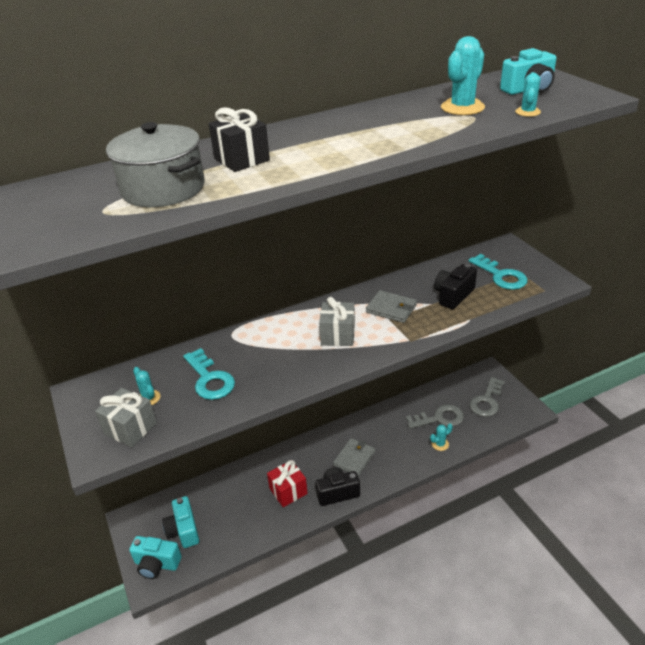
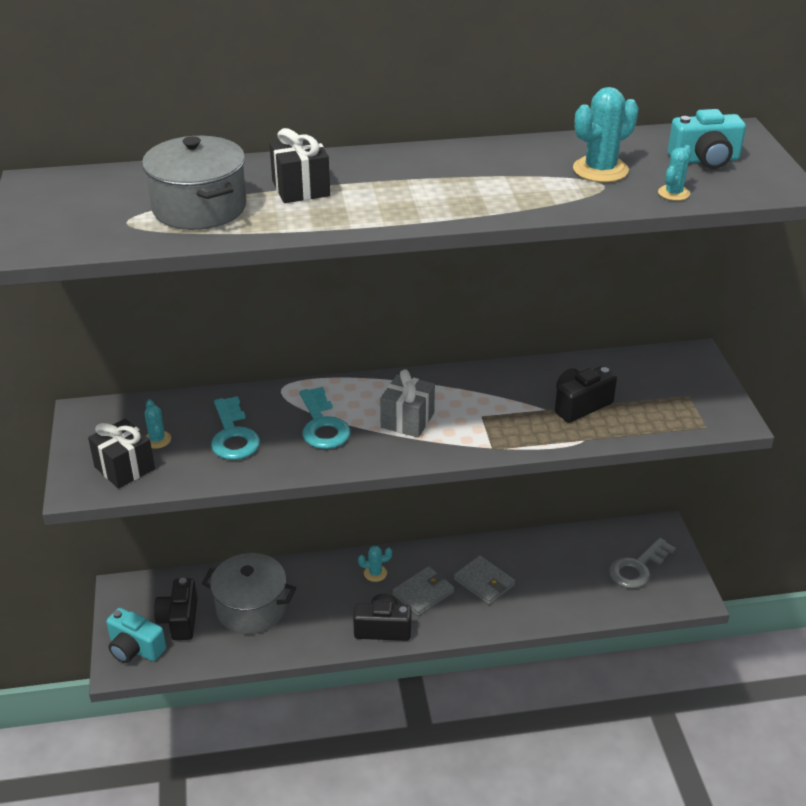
camera: 15 degrees right, 0 degrees up
grey gift [95,388,157,447] -> black gift [88,419,155,489]
turquoise camera [162,496,199,548] -> black camera [154,578,197,640]
red gift [267,460,308,507] -> none
grey wallet [366,290,417,323] -> grey wallet moved to [454,555,515,605]
grey key [406,405,464,429] -> none
turquoise cactus [430,423,453,451] -> turquoise cactus moved to [358,546,392,582]
turquoise key [469,254,528,290] -> turquoise key moved to [299,387,350,449]
none -> grey pot [202,553,296,634]

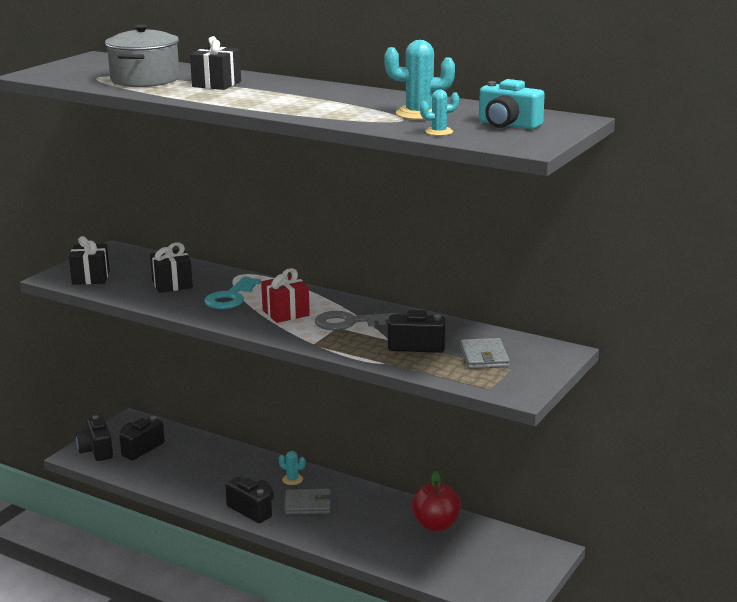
camera: 40 degrees right, 15 degrees down
turquoise camera [106,608,166,663] -> black camera [76,416,113,461]
turquoise cactus [145,399,171,449] -> none
grey pot [202,553,296,634] -> none
turquoise key [211,396,260,460] -> black gift [150,242,193,293]
grey gift [380,369,435,438] -> red gift [261,268,310,323]
grey wallet [454,555,515,605] -> grey wallet moved to [460,338,510,369]
grey key [609,537,676,589] -> grey key moved to [315,311,396,331]
none -> red apple [411,471,461,531]

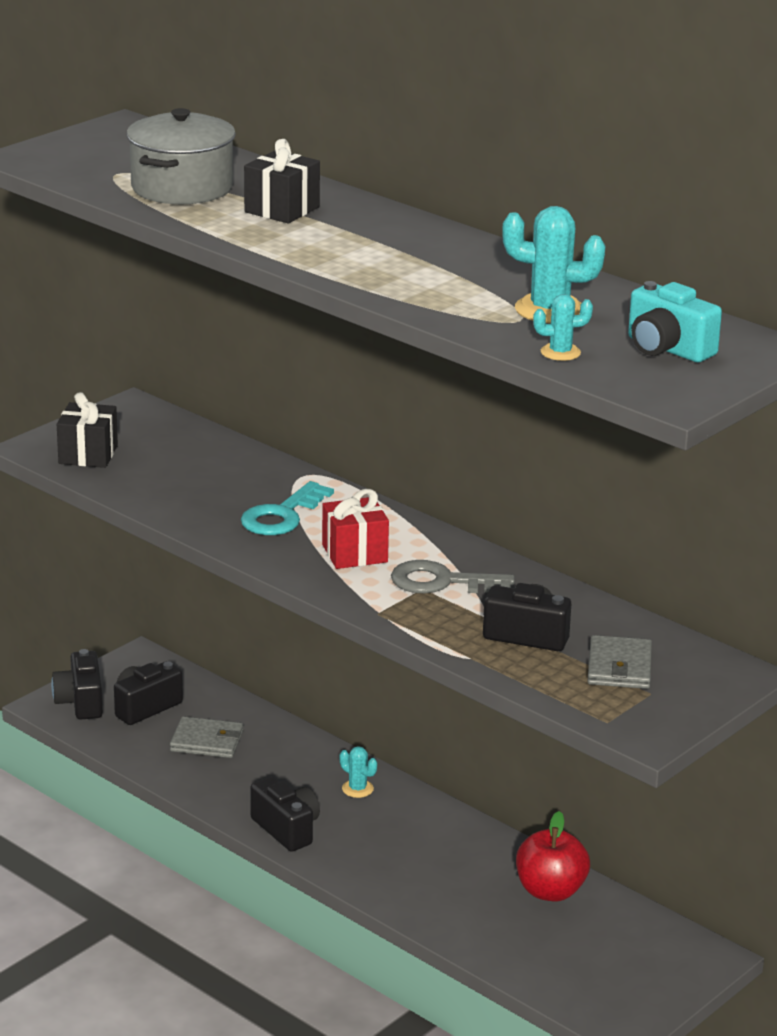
camera: 10 degrees right, 5 degrees up
black gift [150,242,193,293] -> none
grey wallet [285,489,332,515] -> grey wallet moved to [170,716,243,758]

